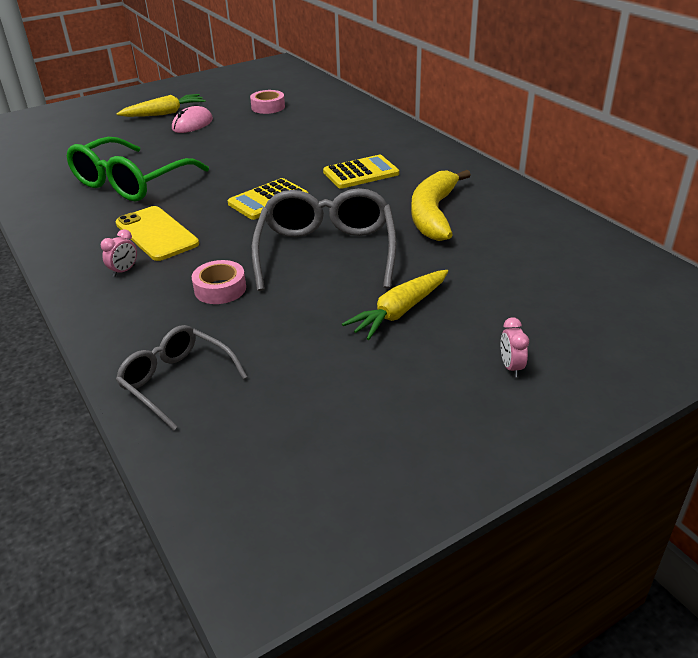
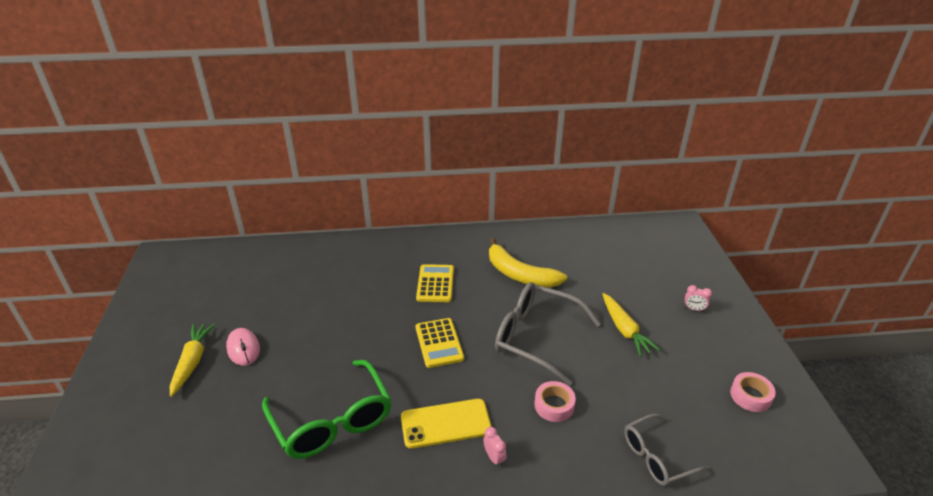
camera: 65 degrees left, 0 degrees up
pink tape [250,90,285,114] -> pink tape moved to [730,372,776,412]

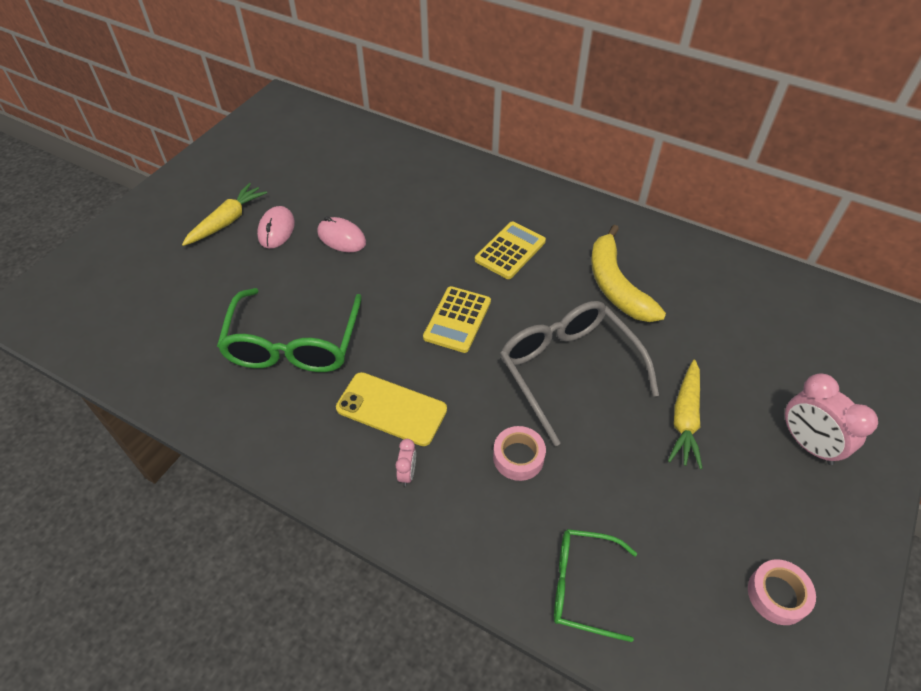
camera: 35 degrees right, 15 degrees up
grey glasses [624,414,710,486] -> green glasses [554,529,637,642]
pink clock [685,285,712,312] -> pink clock [785,374,878,465], size x2.05
none -> pink mouse [317,216,366,252]

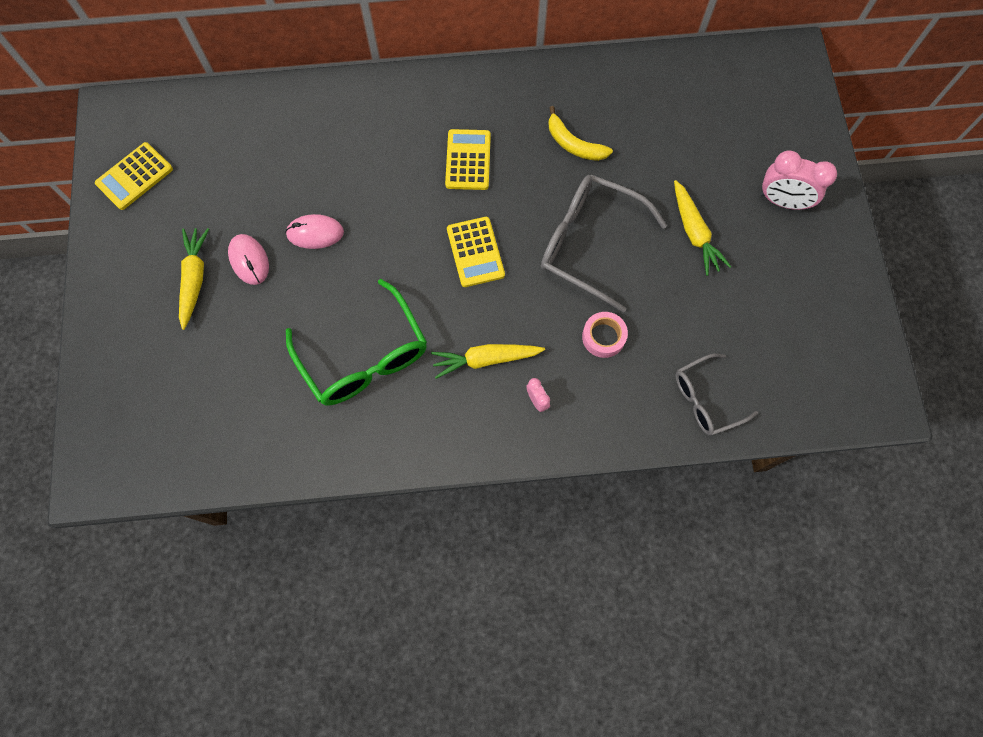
camera: 35 degrees left, 20 degrees up
yellow phone [336,372,447,446] -> yellow carrot [431,344,545,379]
green glasses [554,529,637,642] -> grey glasses [676,354,758,435]
yellow banana [591,225,666,322] -> yellow banana [548,106,613,161], size x0.66
pink tape [748,559,816,625] -> none
none -> yellow calculator [95,142,173,210]

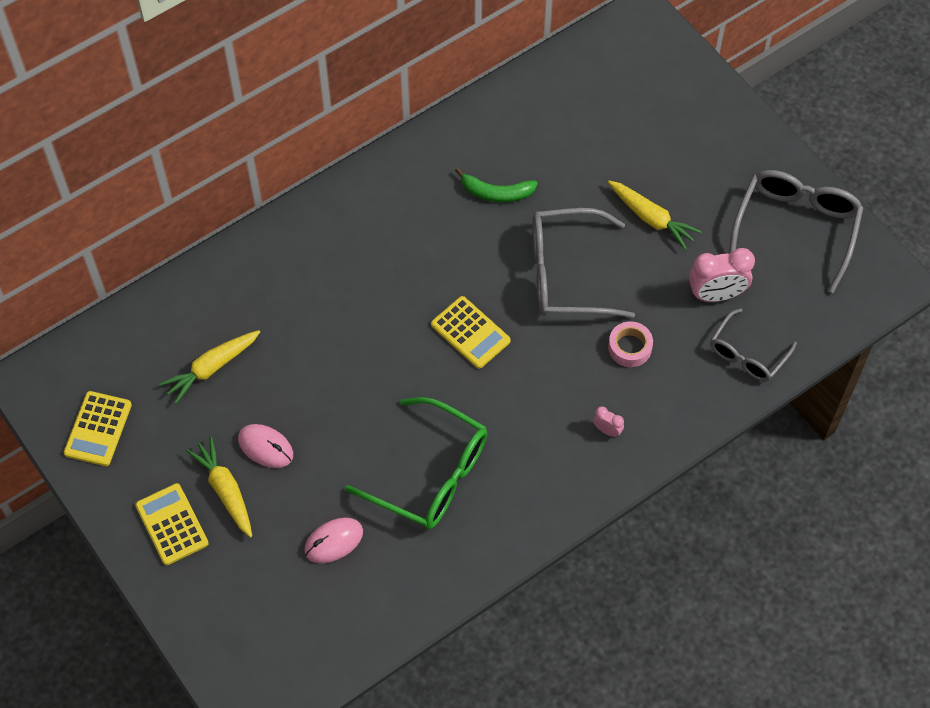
camera: 30 degrees left, 10 degrees down
pink mouse [285,214,344,249] -> pink mouse moved to [304,518,363,563]
yellow carrot [431,344,545,379] -> yellow carrot moved to [160,330,260,404]
yellow calculator [445,129,491,190] -> yellow calculator moved to [135,483,209,565]
yellow banana [548,106,613,161] -> green banana [455,168,538,202]
pink clock [760,150,837,210] -> pink clock moved to [689,248,755,302]
none -> grey glasses [729,170,863,293]

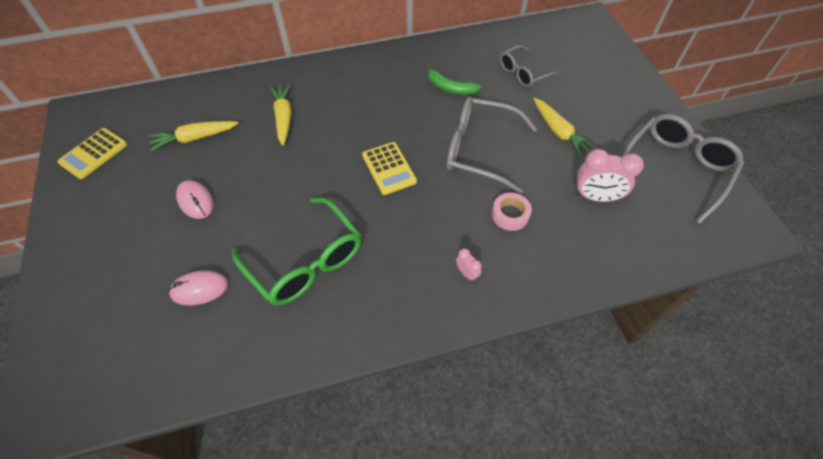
camera: 20 degrees right, 5 degrees down
yellow calculator [135,483,209,565] -> none
yellow carrot [186,437,252,537] -> yellow carrot moved to [270,84,291,146]
grey glasses [711,309,797,381] -> grey glasses moved to [500,45,559,87]

